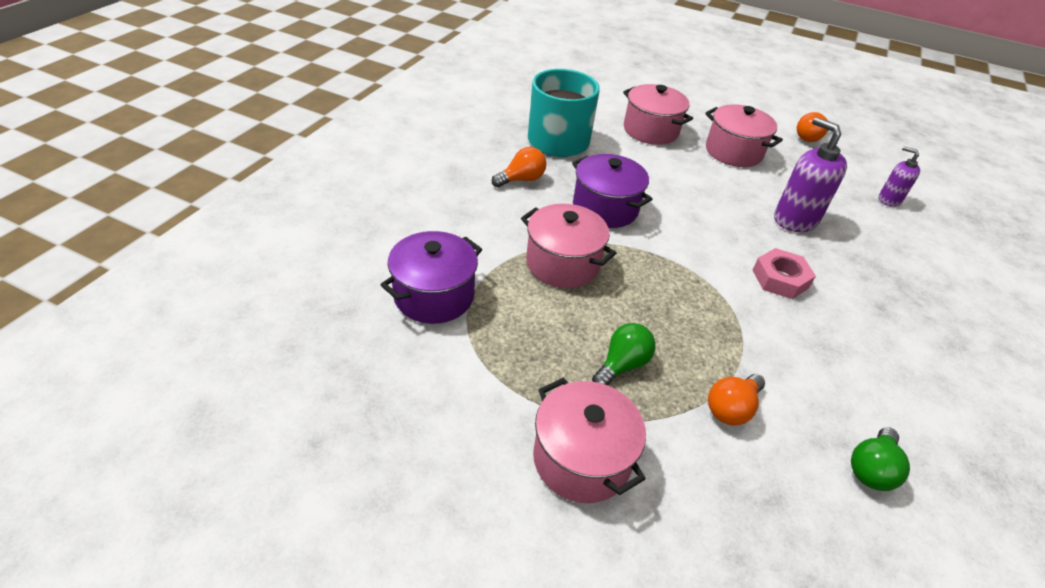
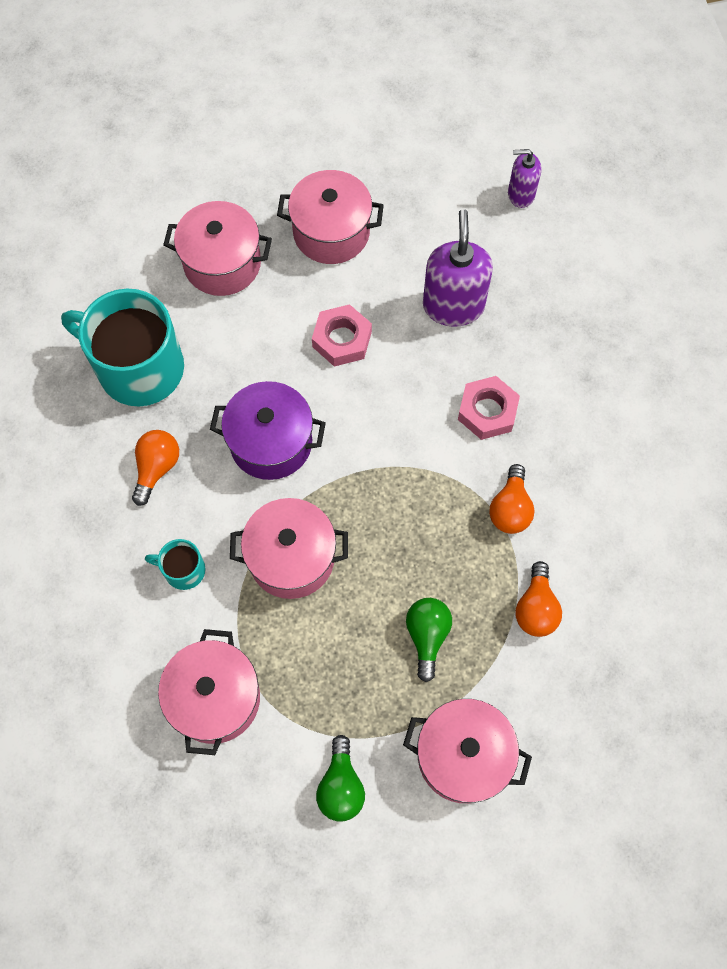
camera: 35 degrees left, 25 degrees up
purple pot [380,231,482,324] -> pink pot [158,629,260,755]
purple soap dispenser [774,117,847,232] -> purple soap dispenser turned 75 degrees clockwise [423,209,493,327]
orange light bulb [797,112,829,142] -> orange light bulb moved to [489,464,535,534]
green light bulb [851,427,910,491] -> green light bulb moved to [316,735,365,822]
none -> turquoise mug [145,539,205,590]
none -> pink nut [312,304,372,367]

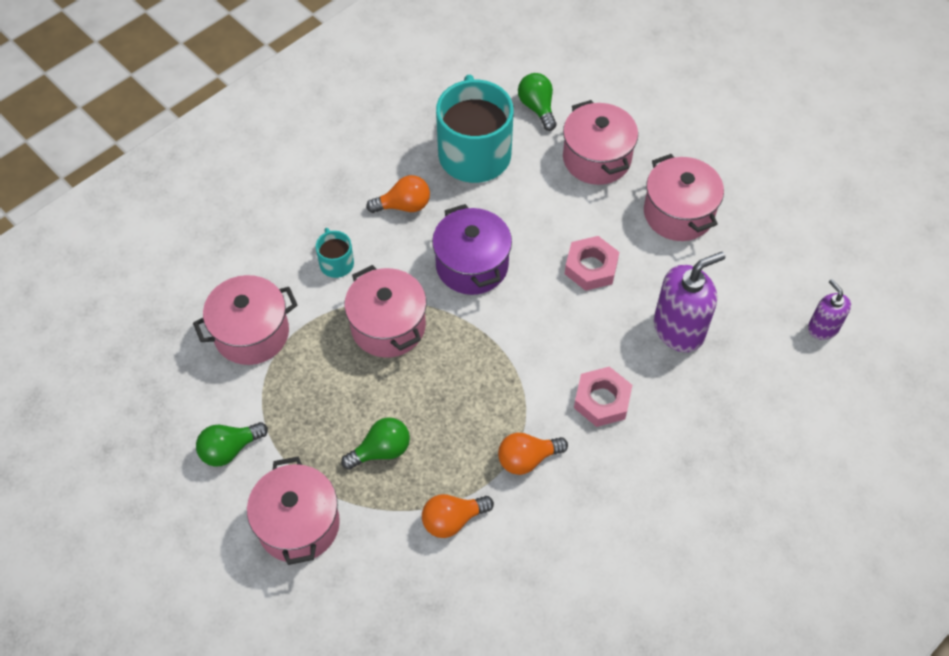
camera: 60 degrees right, 10 degrees down
none -> green light bulb [518,73,557,131]

